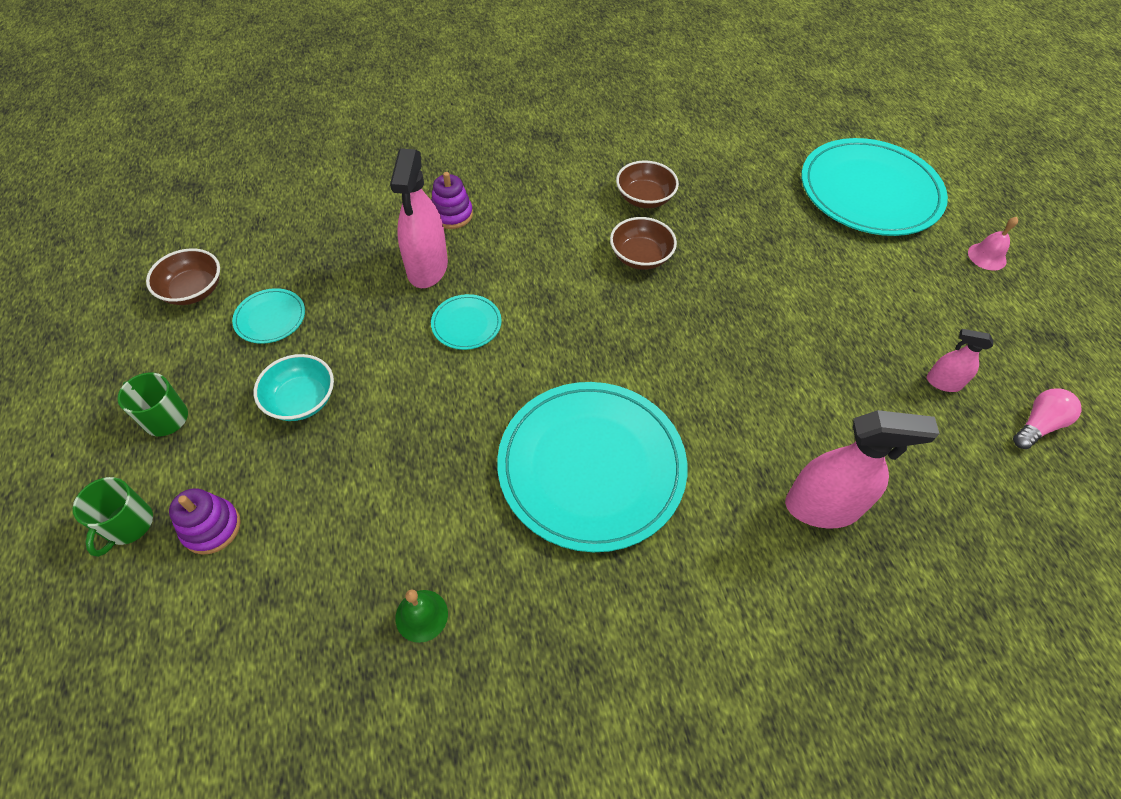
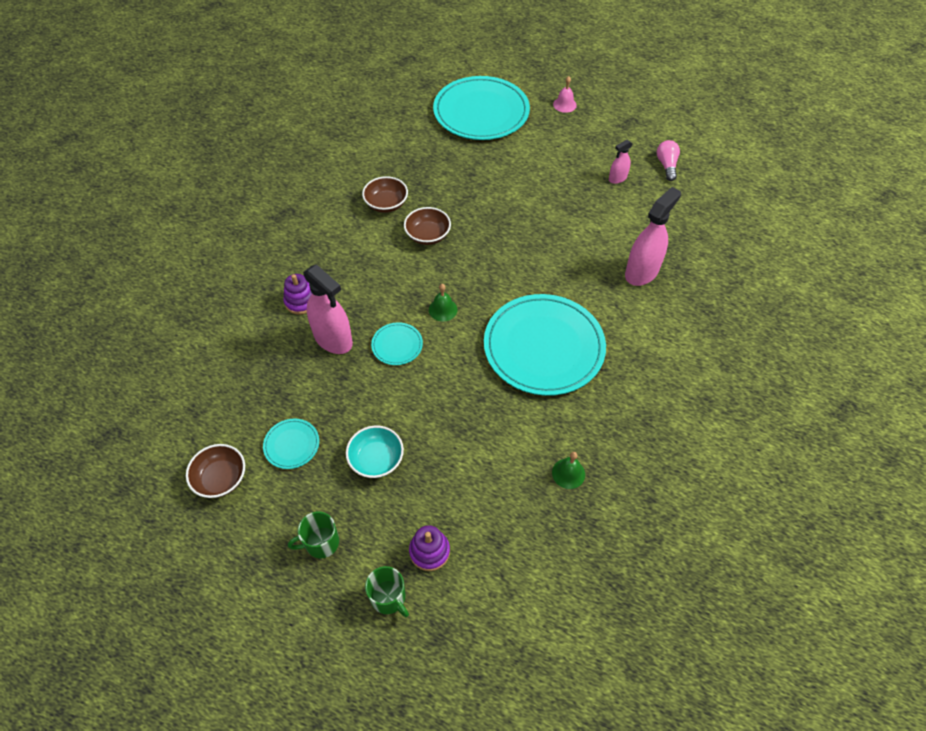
camera: 50 degrees left, 0 degrees up
none -> green bell [429,284,458,321]

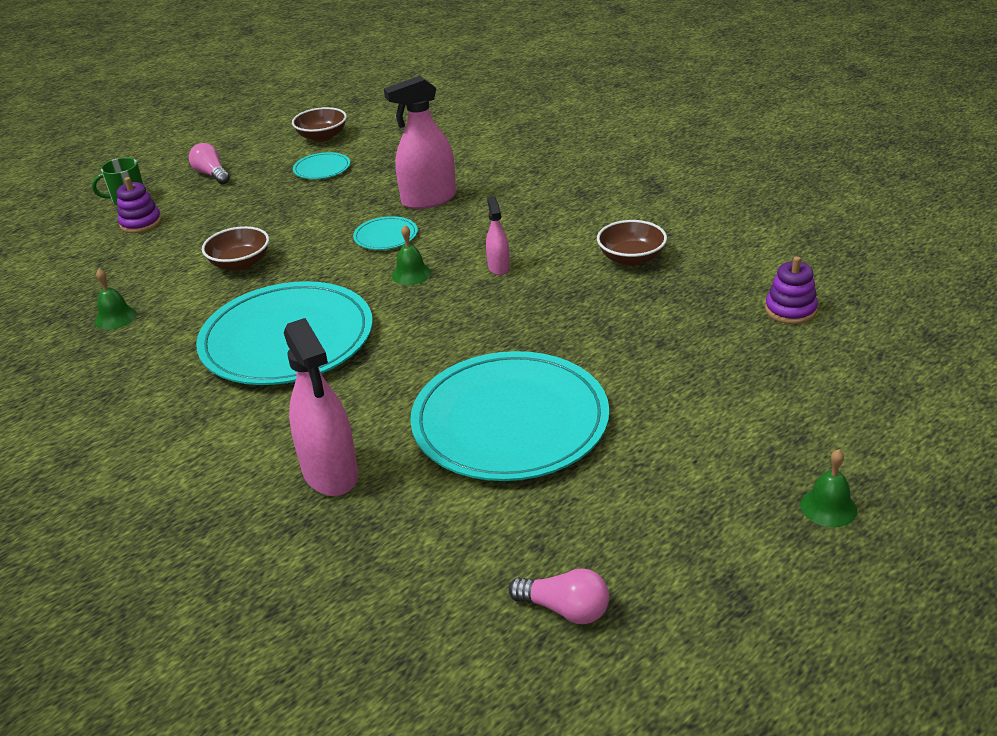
camera: 115 degrees right, 20 degrees down
purple stacking toy [283,274,312,315] -> purple stacking toy moved to [765,256,818,324]
green mug [288,512,339,558] -> pink light bulb [189,143,230,184]
turquoise bowl [346,425,404,478] -> none
brown bowl [404,207,451,245] -> brown bowl moved to [202,226,269,271]
turquoise plate [433,76,530,140] -> turquoise plate moved to [410,351,609,481]
pink bell [553,76,577,113] -> green bell [800,449,857,527]
pink spray bottle [609,140,632,184] -> pink spray bottle moved to [486,196,510,275]

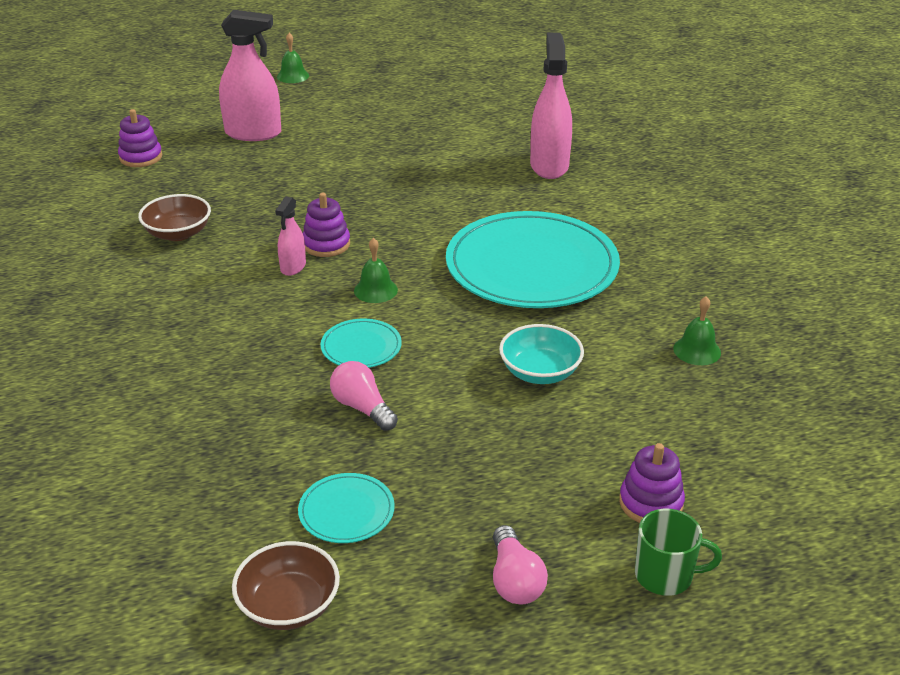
camera: 155 degrees left, 0 degrees up
brown bowl [202,226,269,271] -> turquoise bowl [499,324,584,384]
pink spray bottle [384,76,456,209] -> pink spray bottle moved to [219,10,281,141]
turquoise plate [410,351,609,481] -> none
pink light bulb [508,569,609,624] -> pink light bulb moved to [330,361,398,431]
none -> purple stacking toy [303,193,350,257]

